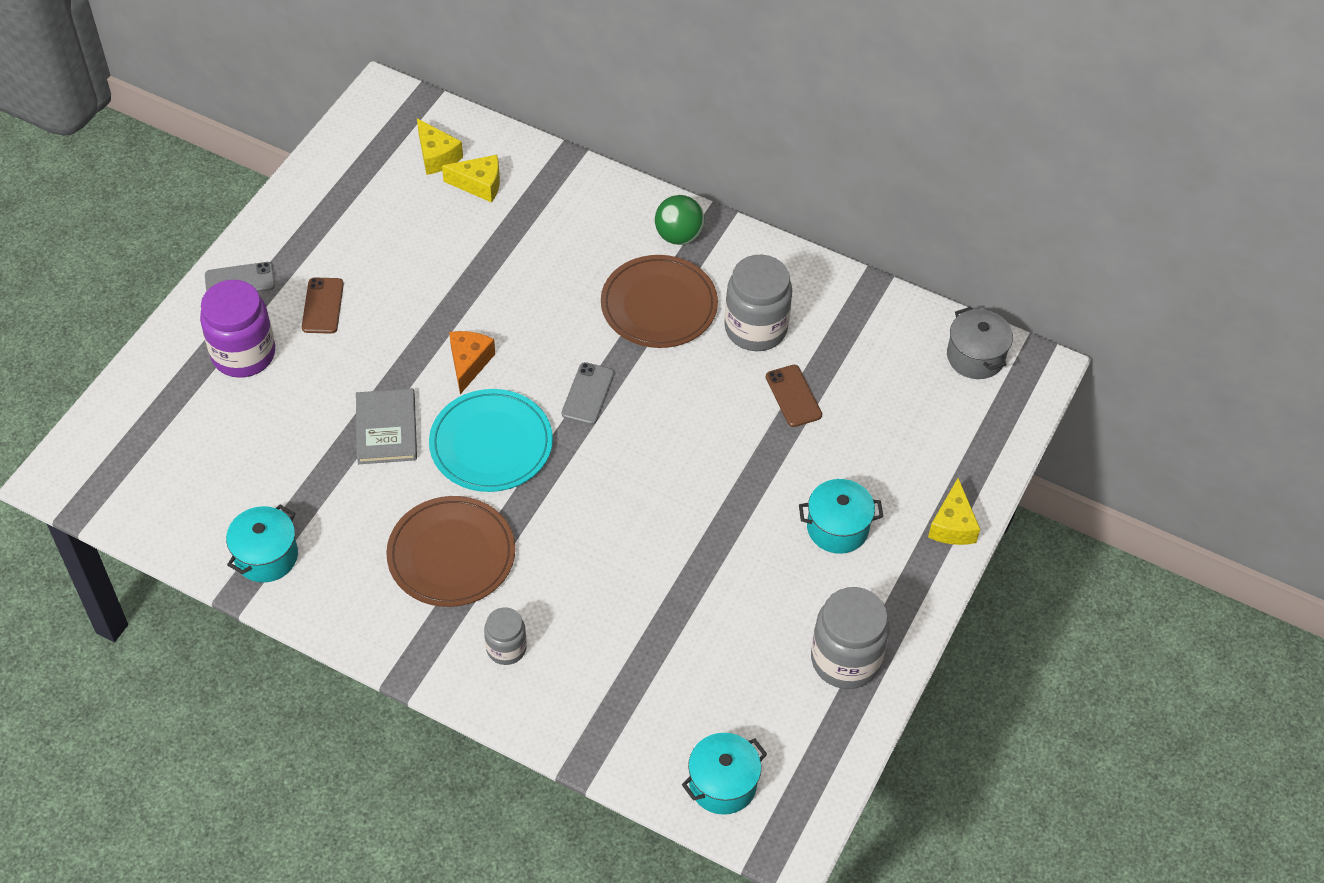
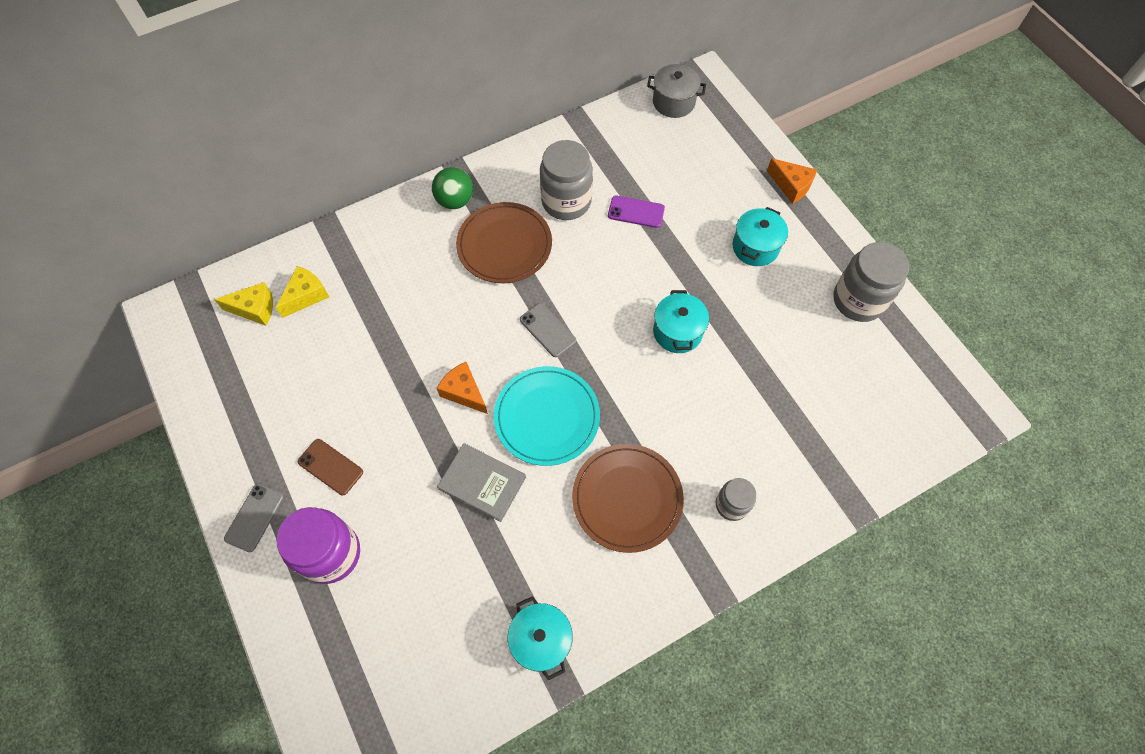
camera: 55 degrees left, 10 degrees up
turquoise pot [682,733,767,815] -> turquoise pot moved to [653,290,709,353]
brown phone [766,365,822,427] -> purple phone [608,196,665,228]
yellow cheese [928,478,980,545] -> orange cheese [767,158,817,204]

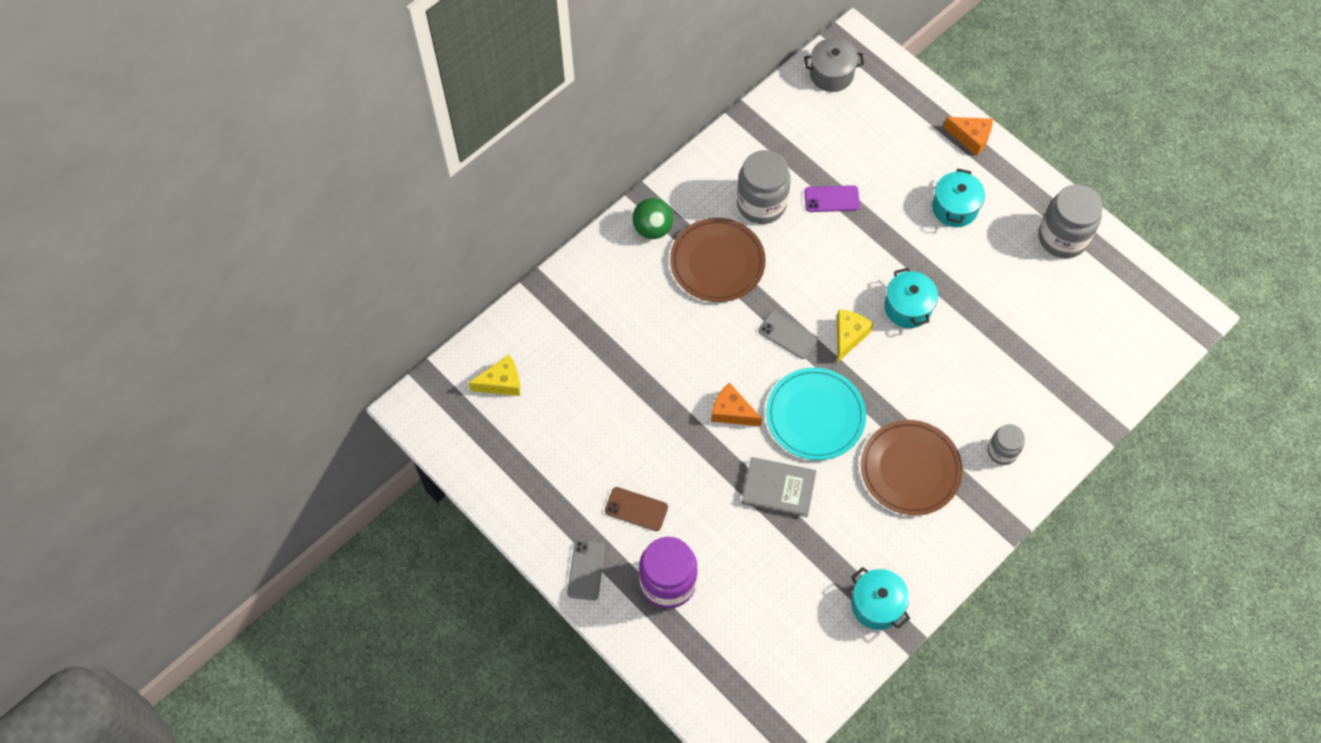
camera: 15 degrees left, 0 degrees up
yellow cheese [275,266,329,318] -> yellow cheese moved to [836,310,874,363]

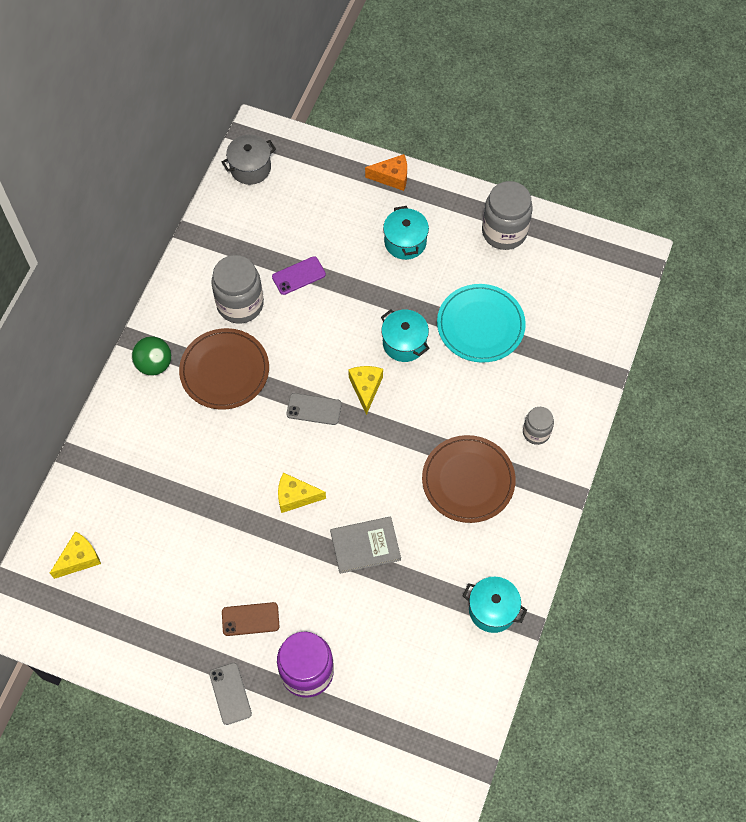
camera: 25 degrees left, 0 degrees up
orange cheese [711,383,762,426] -> yellow cheese [278,473,326,513]
turquoise plate [766,367,866,460] -> turquoise plate moved to [437,284,526,363]

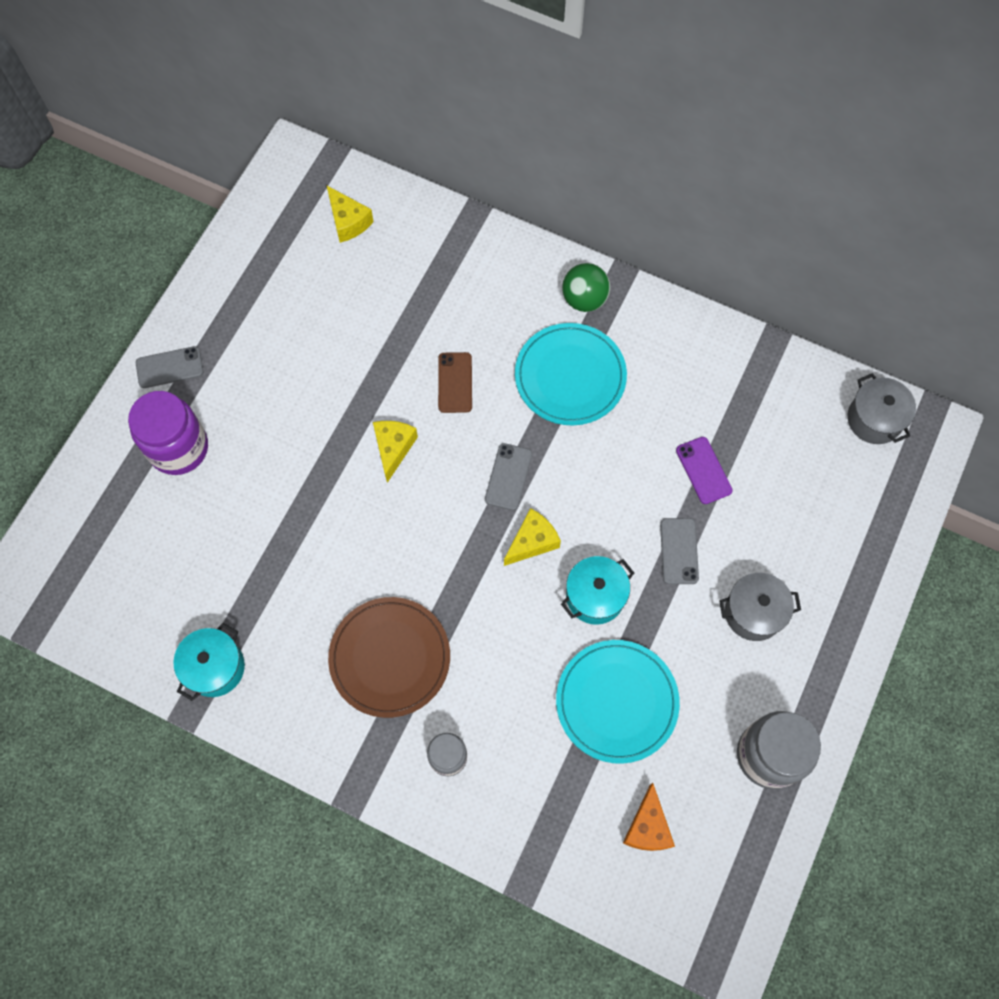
camera: 95 degrees right, 5 degrees up
brown plate [179,328,269,410] -> turquoise plate [515,323,627,425]
grey jar [211,255,264,324] -> none
brown phone [222,602,280,636] -> brown phone moved to [438,352,472,413]
grey book [330,517,401,574] -> none
yellow cheese [348,366,383,415] -> yellow cheese turned 45 degrees counterclockwise [504,508,561,566]
orange cheese [365,154,407,191] -> orange cheese moved to [623,783,675,851]
turquoise pot [383,206,429,260] -> grey pot [719,573,801,641]
none -> grey phone [660,518,699,584]

